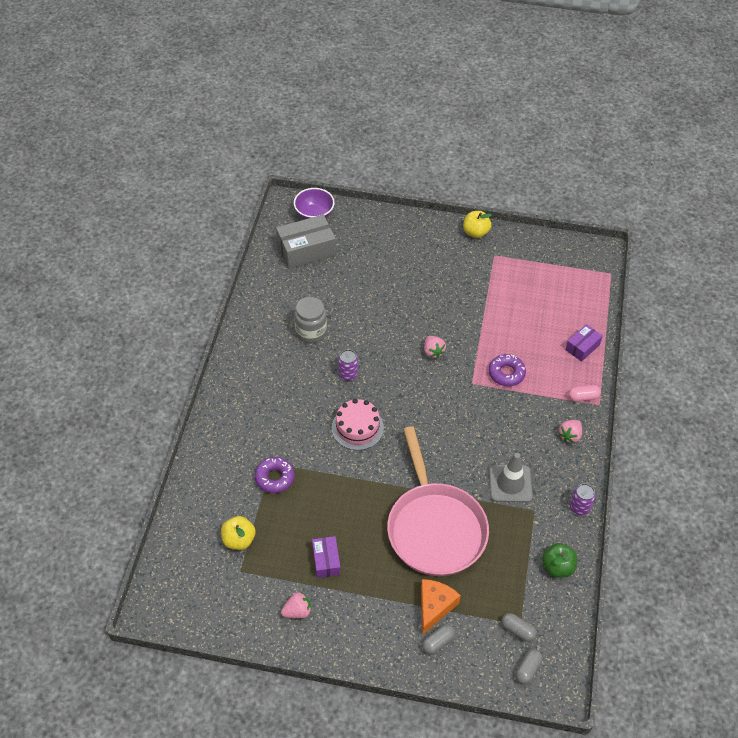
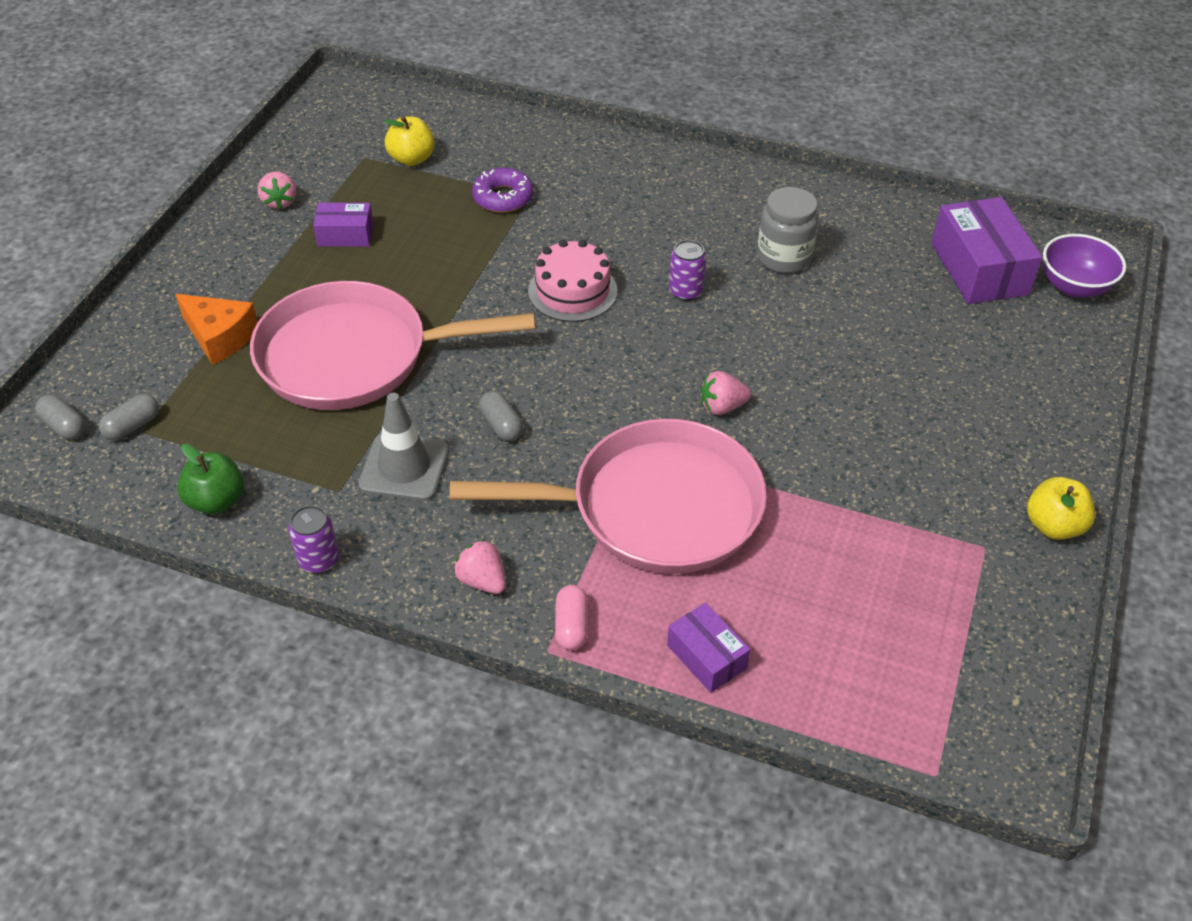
camera: 100 degrees right, 5 degrees down
grey box [276,215,336,269] -> purple box [932,197,1043,304]
grey capsule [422,624,455,654] -> grey capsule moved to [479,391,523,441]
purple donut [489,354,526,386] -> pink pan [450,419,767,574]

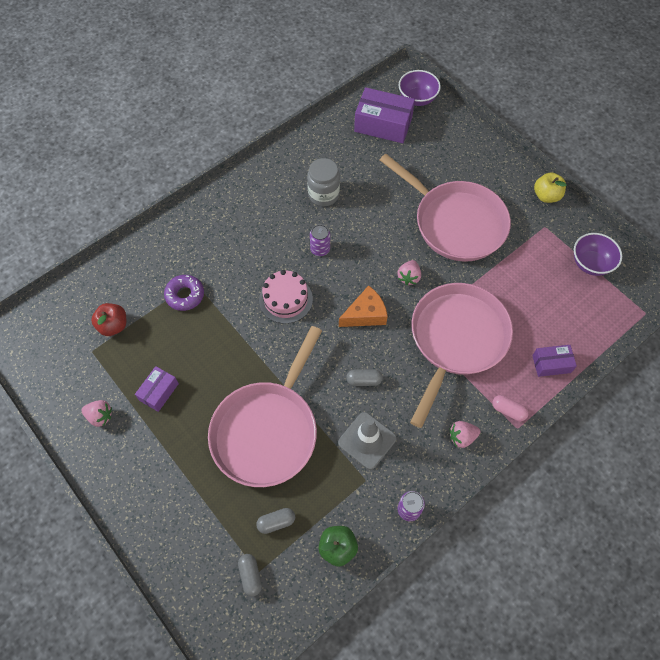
camera: 60 degrees left, 15 degrees up
grey capsule [35,395,86,440] -> grey capsule moved to [256,508,295,534]
orange cheese [175,294,258,365] -> orange cheese moved to [339,285,388,327]
yellow apple [384,116,435,166] -> red apple [91,303,126,336]
none -> pink pan [380,154,511,262]
none -> purple bowl [574,233,622,276]

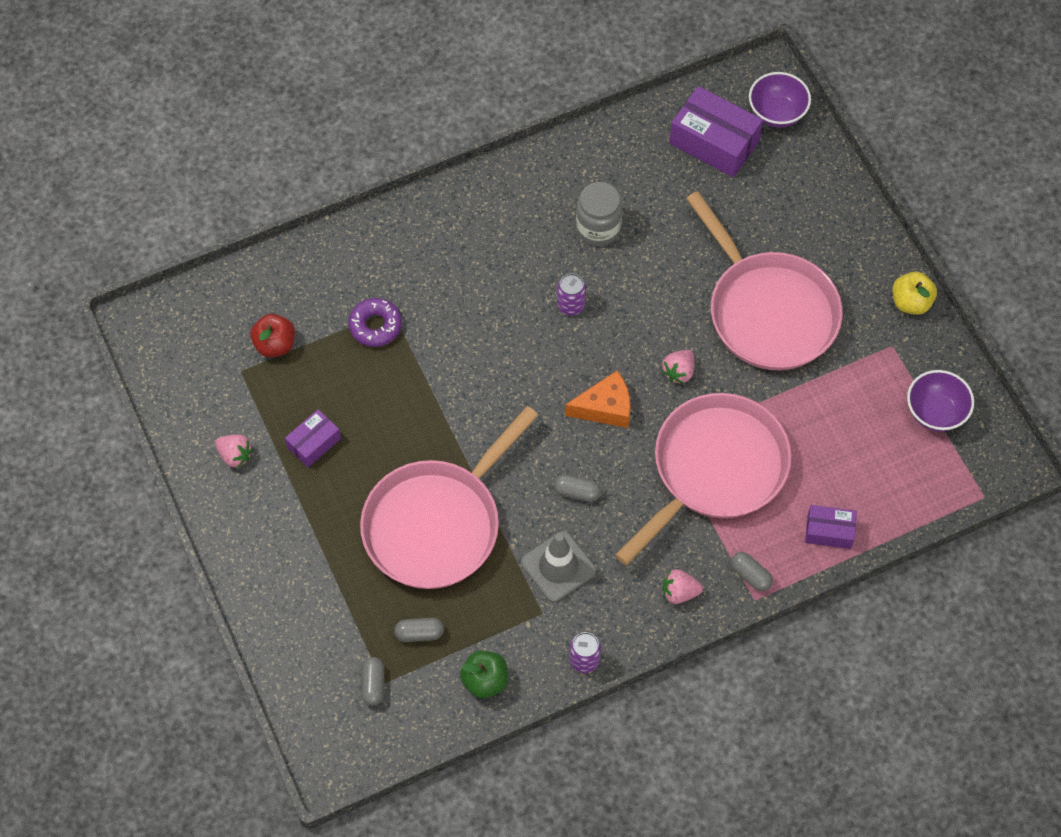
camera: 15 degrees right, 0 degrees up
pink cake [259,270,313,324] -> none
pink capsule [492,395,529,421] -> grey capsule [731,552,773,591]

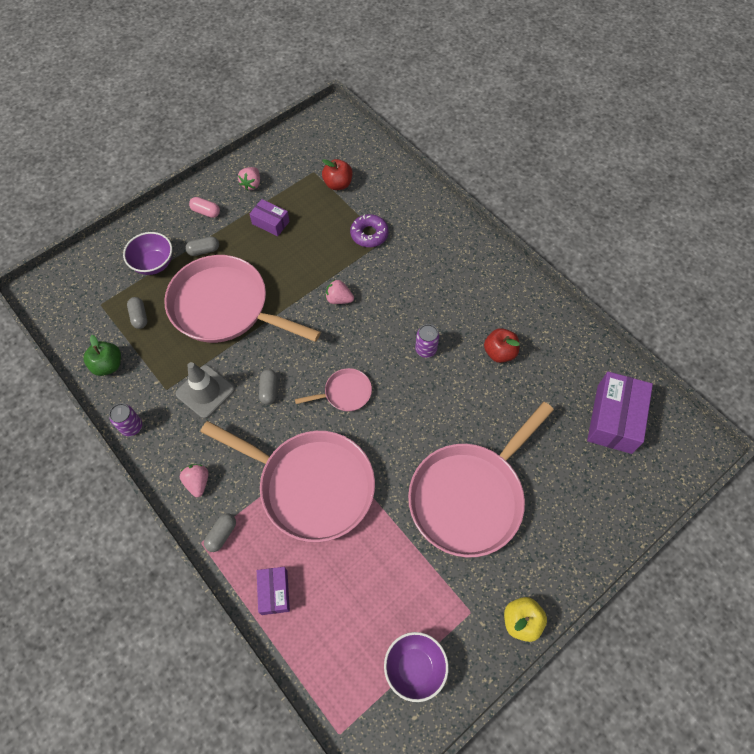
camera: 75 degrees right, 0 degrees up
grey capsule [361,657,384,706] -> grey capsule moved to [185,236,219,256]
orange cheese [565,371,630,428] -> pink pan [295,368,372,411]
grey jar [576,182,622,246] -> red apple [484,328,520,363]
pink strawberry [662,350,694,384] -> pink strawberry moved to [326,279,354,304]
purple bowl [749,72,811,128] -> purple bowl moved to [123,232,172,275]
none -> pink capsule [189,197,220,218]

